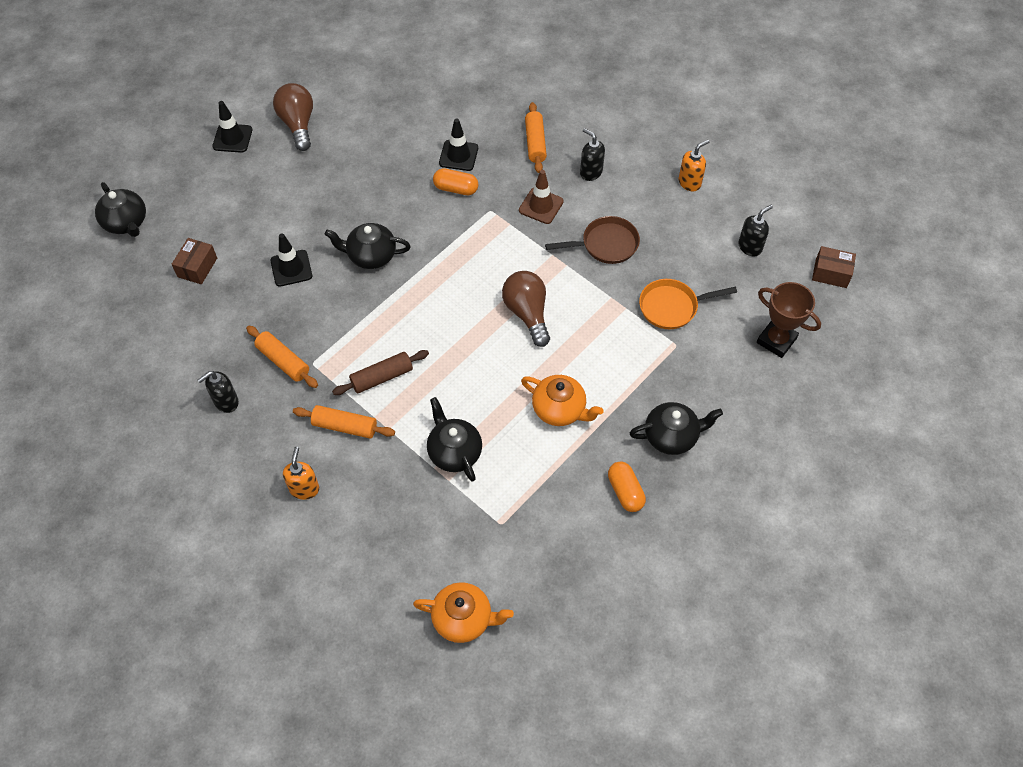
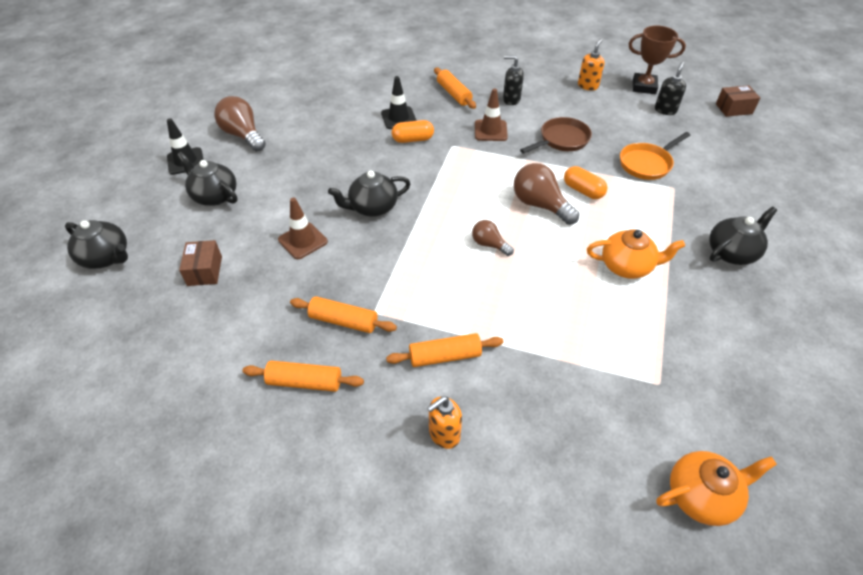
camera: 25 degrees left, 10 degrees down
black soap dispenser [197,371,239,413] -> orange rolling pin [242,360,364,392]
black traffic cone [270,233,312,287] -> brown traffic cone [278,198,328,259]
orange soap dispenser [283,447,319,500] -> orange soap dispenser turned 105 degrees counterclockwise [427,397,462,449]
brown rolling pin [332,350,429,395] -> none
black teapot [427,397,482,482] -> black teapot moved to [177,152,237,206]
orange capsule [608,461,646,512] -> orange capsule moved to [564,166,607,199]
brown trophy [757,282,821,358] -> brown trophy moved to [629,25,686,94]
none -> brown light bulb [472,220,514,256]

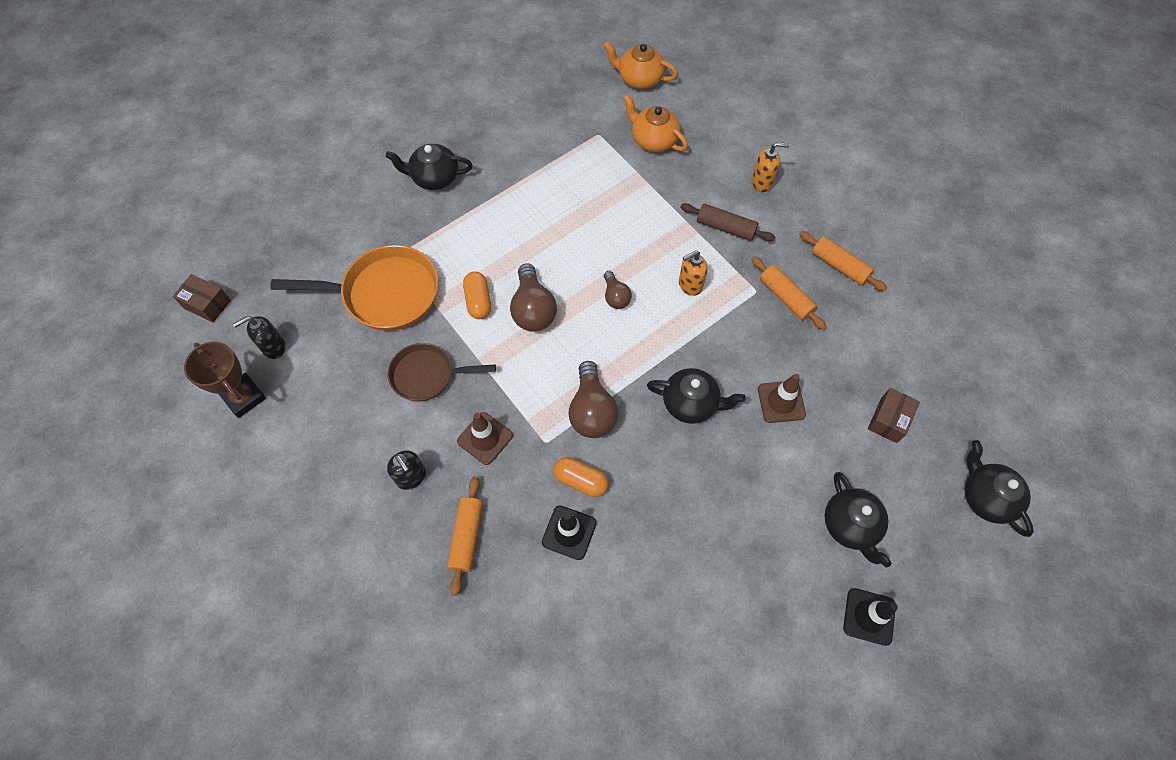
camera: 145 degrees left, 15 degrees up
brown light bulb [214,96,266,152] -> brown light bulb moved to [568,361,618,438]
orange rolling pin [386,333,504,367] -> brown rolling pin [680,203,775,241]
orange soap dispenser [578,39,605,91] -> orange soap dispenser moved to [679,251,708,296]
orange teapot [587,229,685,279] -> orange teapot moved to [623,94,688,152]
orange pan [620,132,691,180] -> orange pan [270,245,438,331], size x1.59

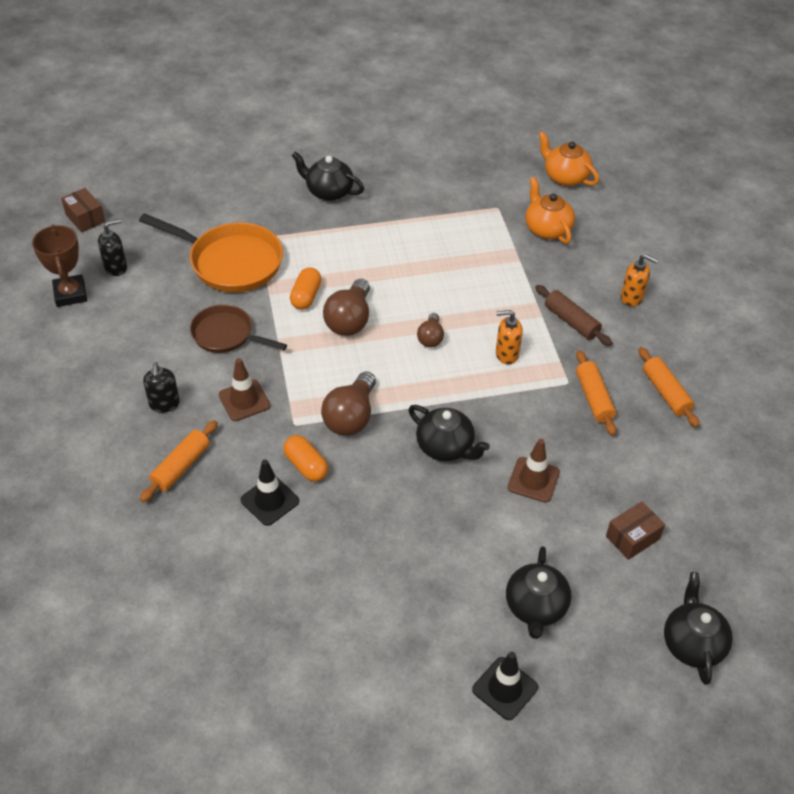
camera: 25 degrees right, 15 degrees down
black soap dispenser [233,316,286,359] -> black soap dispenser turned 150 degrees clockwise [98,219,127,276]

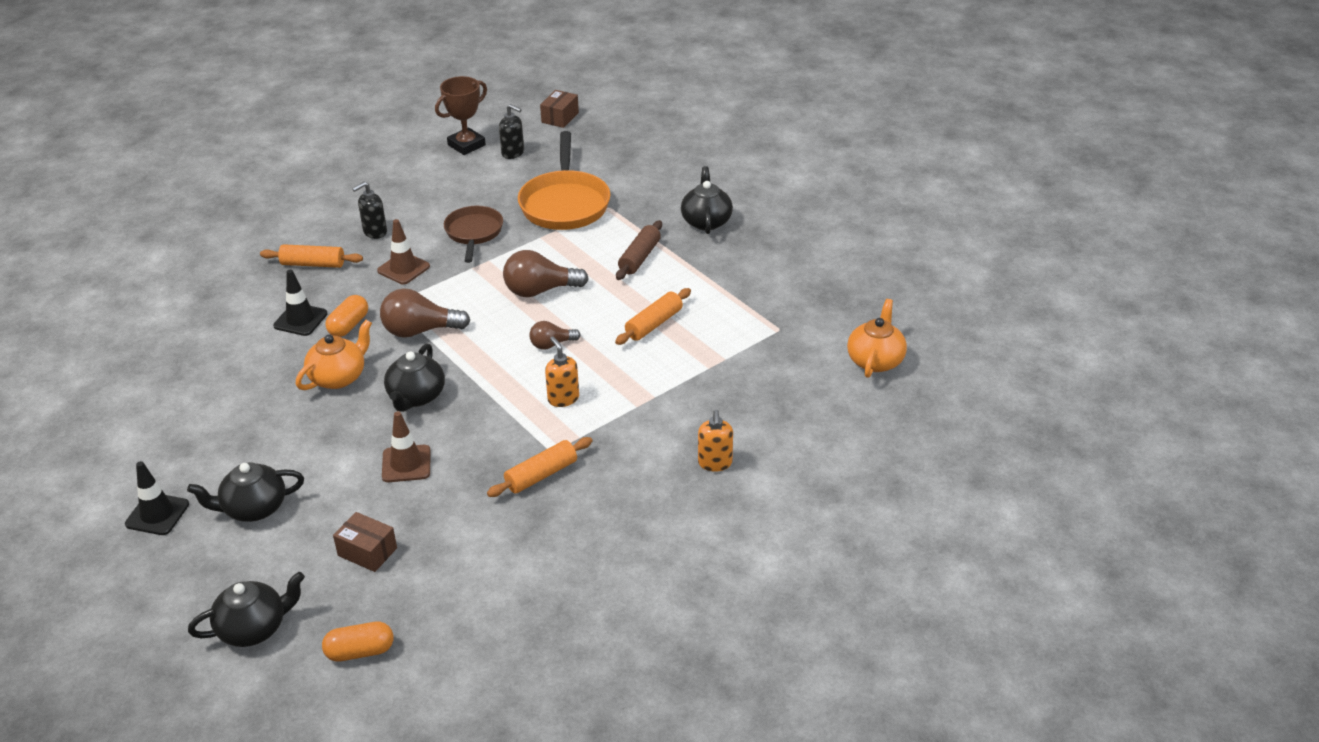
camera: 65 degrees right, 10 degrees down
orange capsule [290,267,321,310] -> orange capsule moved to [322,621,394,662]
orange teapot [526,177,575,244] -> orange teapot moved to [296,320,372,390]
brown rolling pin [535,285,612,346] -> brown rolling pin moved to [616,220,662,280]
orange rolling pin [638,347,700,428] -> orange rolling pin moved to [615,288,691,345]

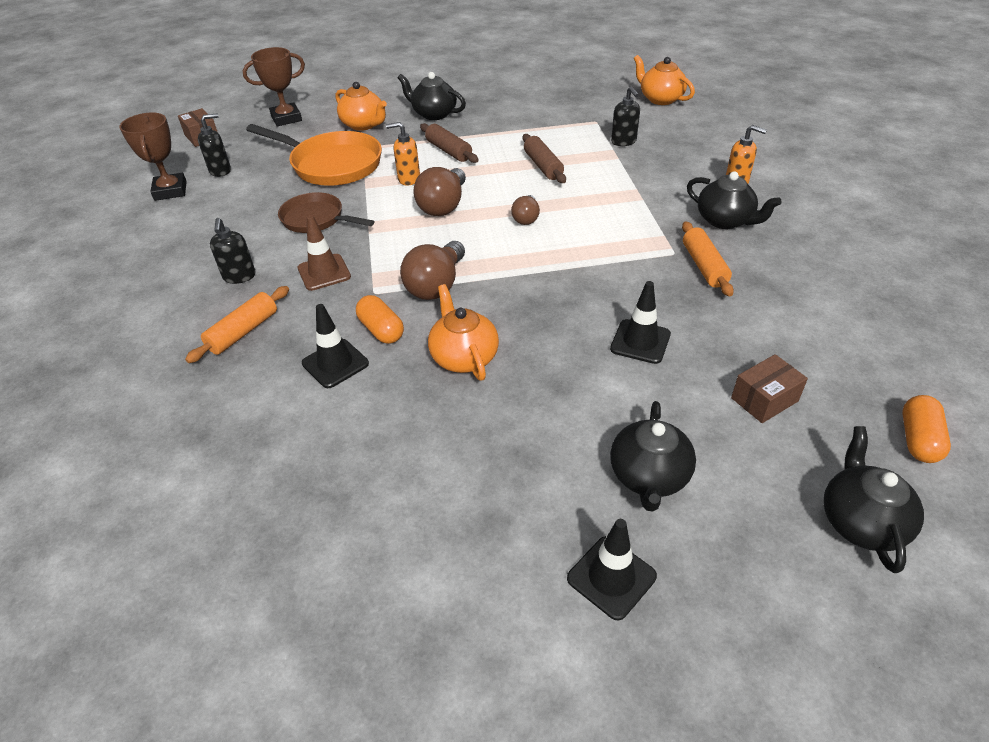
camera: 60 degrees left, 5 degrees up
brown traffic cone [382,411,431,482] -> black traffic cone [610,281,671,364]
black teapot [384,344,445,412] -> black teapot moved to [687,171,781,229]
orange soap dispenser [545,337,579,407] -> orange soap dispenser moved to [386,122,420,186]
orange rolling pin [615,288,691,345] -> brown rolling pin [523,134,566,183]
none -> brown trophy [243,47,305,126]
none -> orange teapot [336,82,387,131]
none -> black soap dispenser [611,86,640,146]

